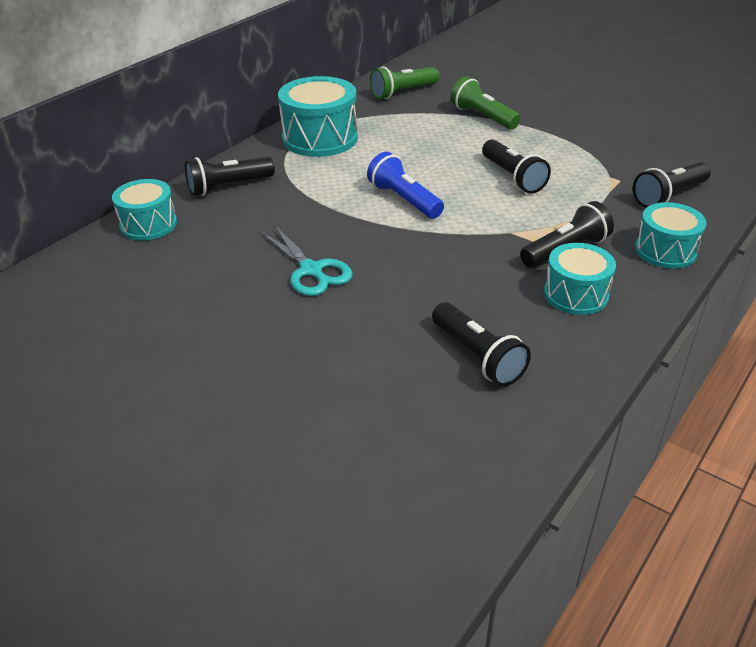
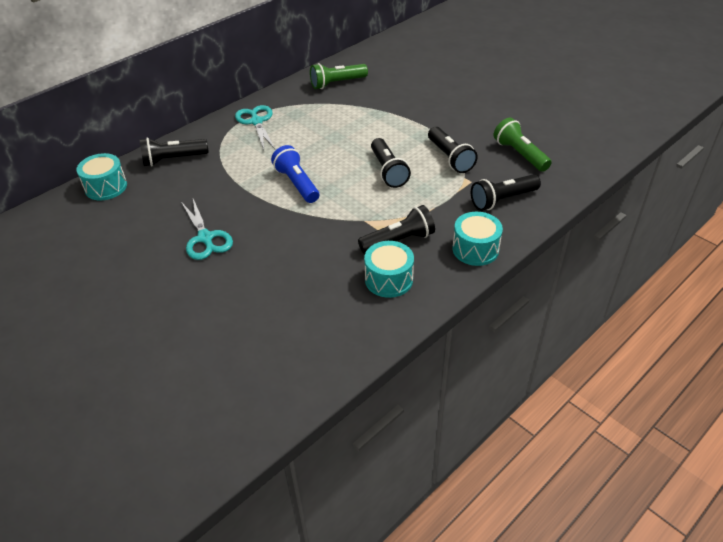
camera: 10 degrees right, 5 degrees up
turquoise drum [278,76,358,157] -> turquoise scissors [235,105,275,150]
black flashlight [432,302,531,387] -> black flashlight moved to [428,127,478,173]
green flashlight [451,77,521,130] -> green flashlight moved to [494,118,552,172]

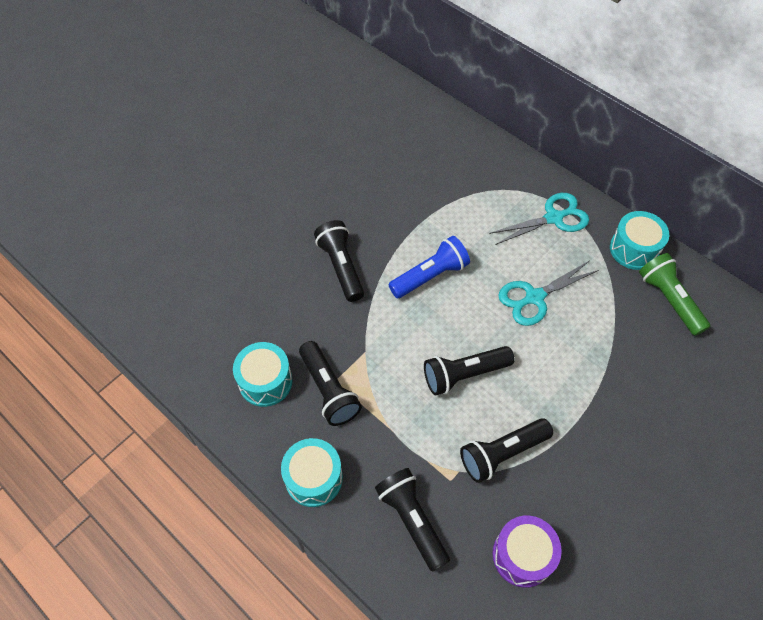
camera: 85 degrees right, 15 degrees up
turquoise drum [76,153,127,200] -> turquoise drum moved to [610,211,669,270]
black flashlight [140,138,209,167] -> black flashlight moved to [314,220,364,302]
turquoise scissors [181,199,233,260] -> turquoise scissors moved to [498,261,599,326]
green flashlight [494,118,552,172] -> purple drum [493,515,562,588]

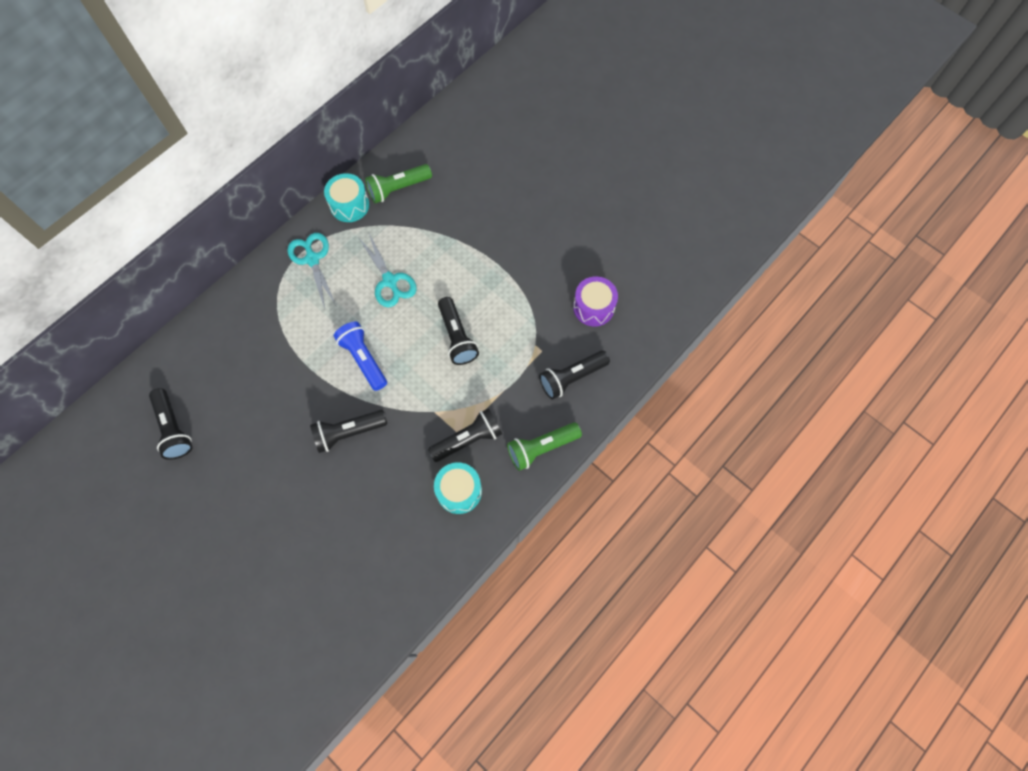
camera: 90 degrees left, 10 degrees up
turquoise drum [281,438,343,507] -> green flashlight [507,422,582,471]
black flashlight [460,418,553,483] -> black flashlight moved to [149,388,193,460]

